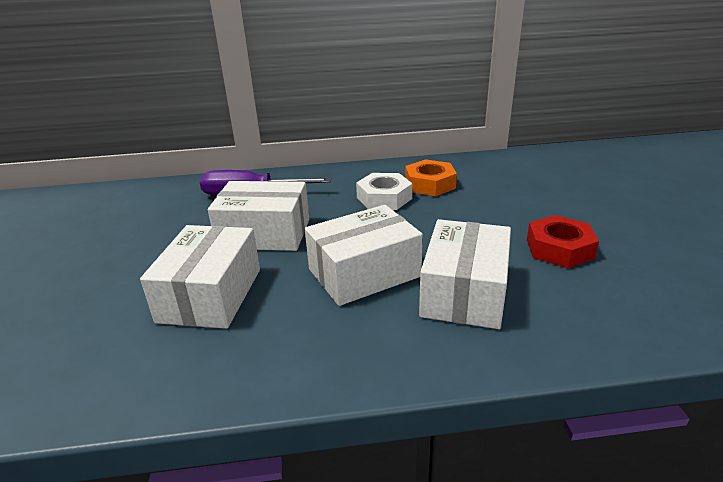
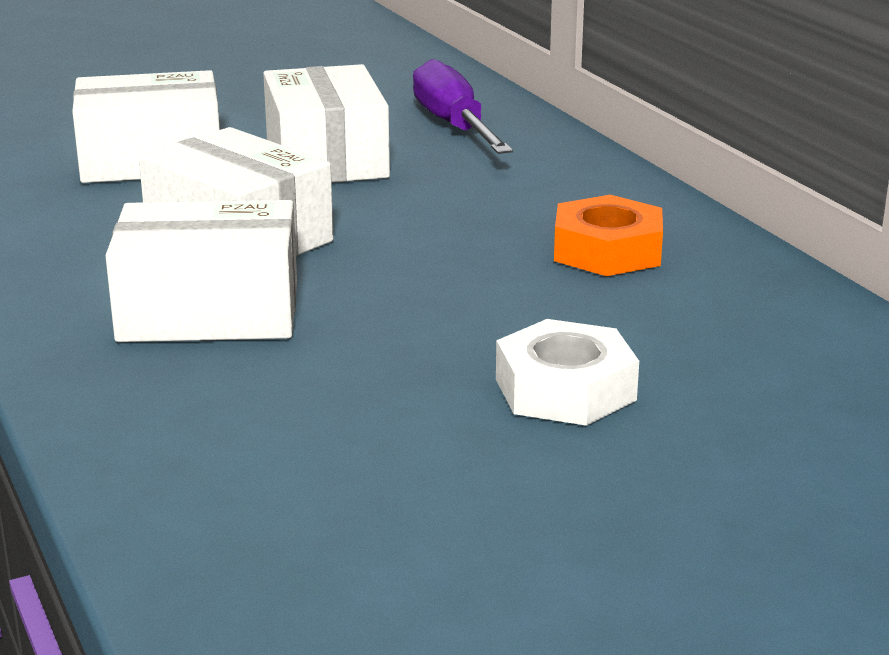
camera: 70 degrees right, 5 degrees down
white nut [356,173,412,210] -> white nut moved to [496,319,639,426]
red nut [527,215,599,268] -> none

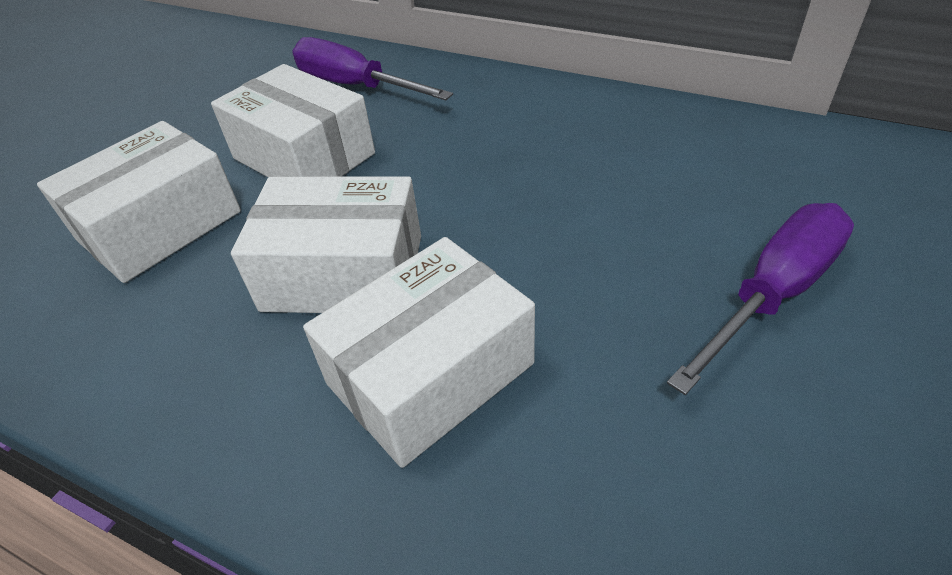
camera: 35 degrees left, 20 degrees up
white nut [496,319,639,426] -> purple screwdriver [667,203,854,395]
orange nut [554,195,663,276] -> none

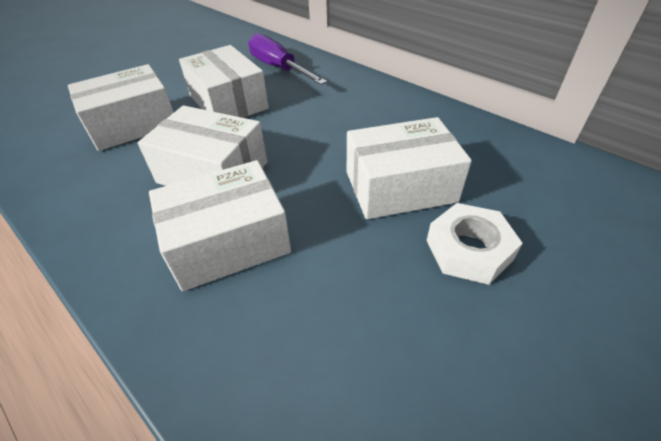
camera: 15 degrees right, 0 degrees up
purple screwdriver [667,203,854,395] -> white nut [426,203,522,285]
none -> white box [347,117,472,219]

